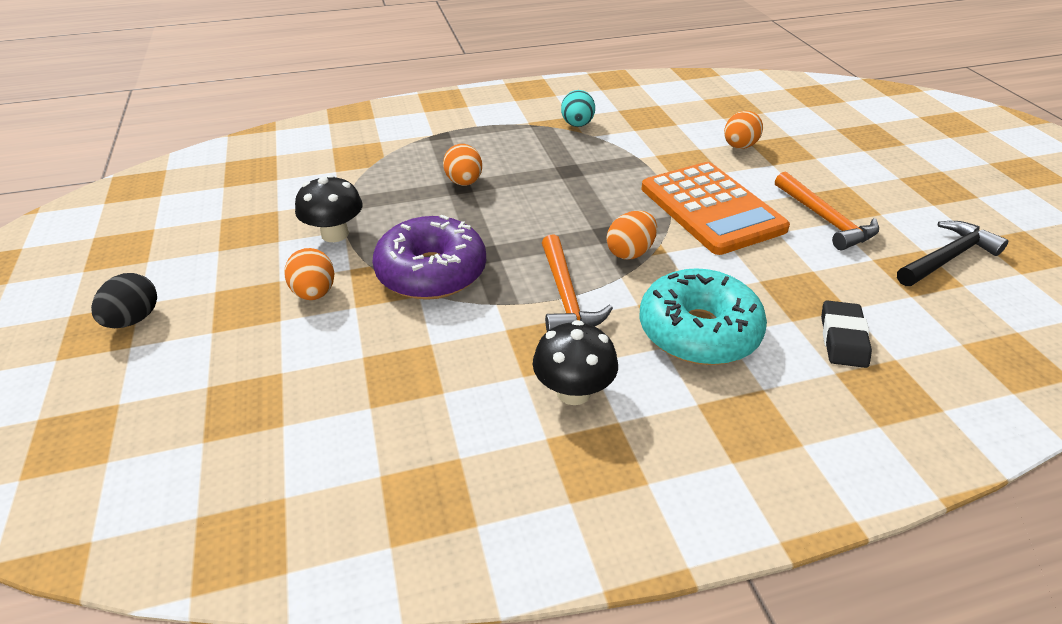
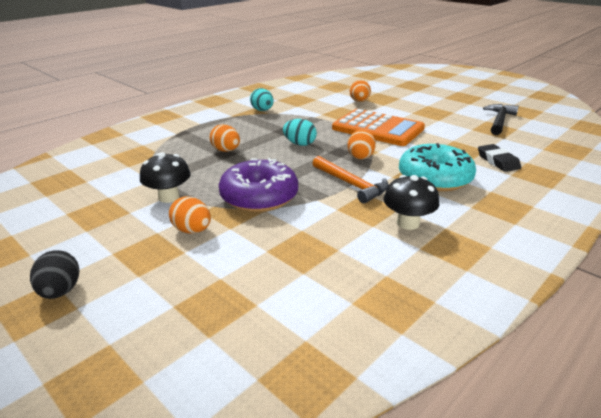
camera: 30 degrees left, 10 degrees down
orange hammer [775,171,879,250] -> none
none -> turquoise egg [283,119,317,146]

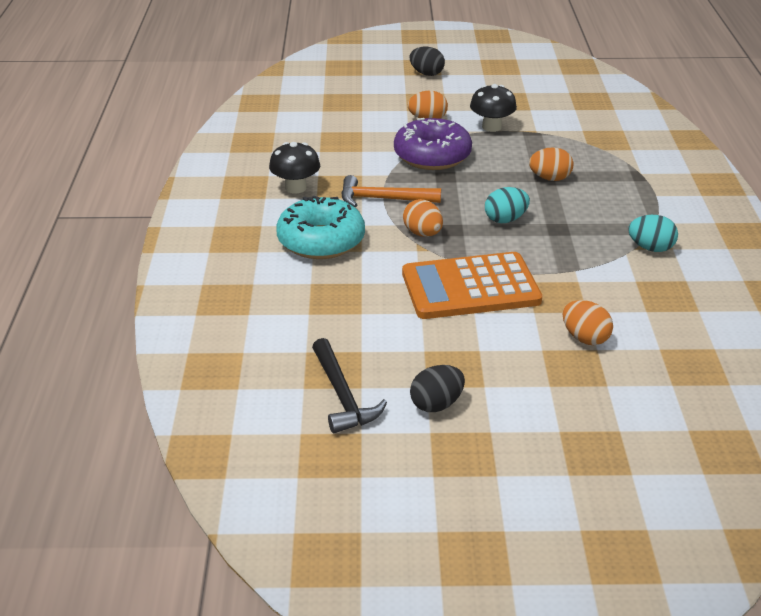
camera: 135 degrees right, 5 degrees up
black eraser [478,144,521,172] -> none
none -> black egg [410,365,465,412]

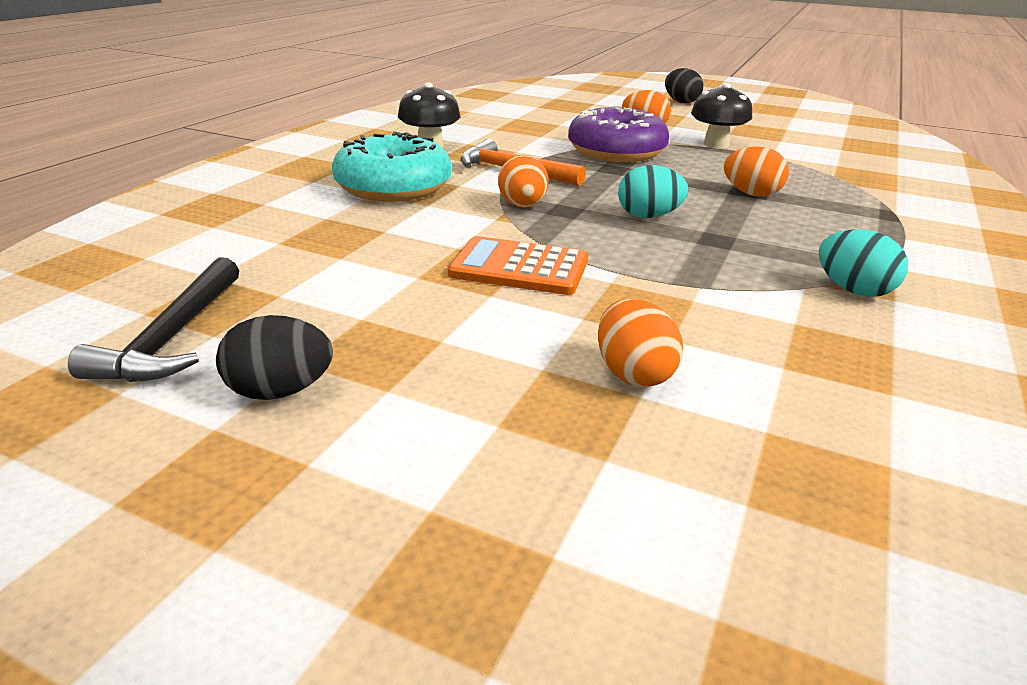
camera: 25 degrees right, 5 degrees down
orange calculator [402,252,542,319] -> orange calculator [448,236,588,295], size x0.64

